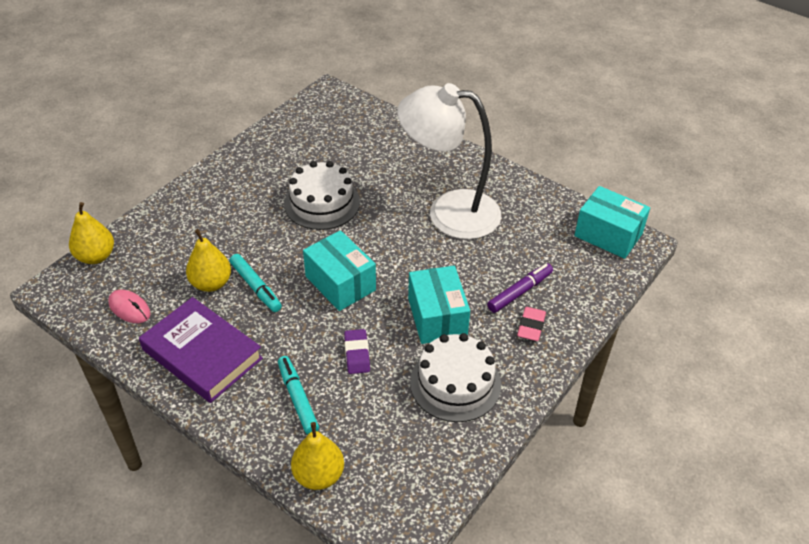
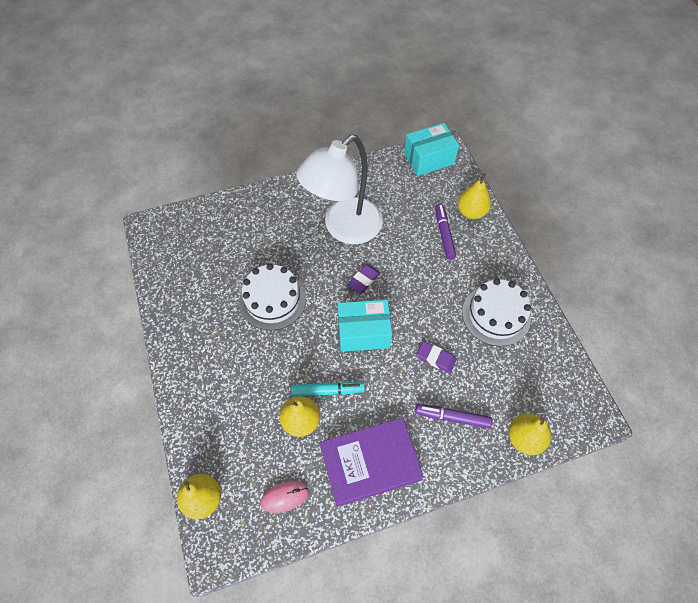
camera: 55 degrees left, 15 degrees up
turquoise marker [278,356,319,434] -> purple marker [415,404,492,429]
turquoise box [408,266,470,344] -> none
pink eraser [517,307,546,341] -> none
none -> purple eraser [347,264,381,293]
none -> yellow pear [458,173,491,219]

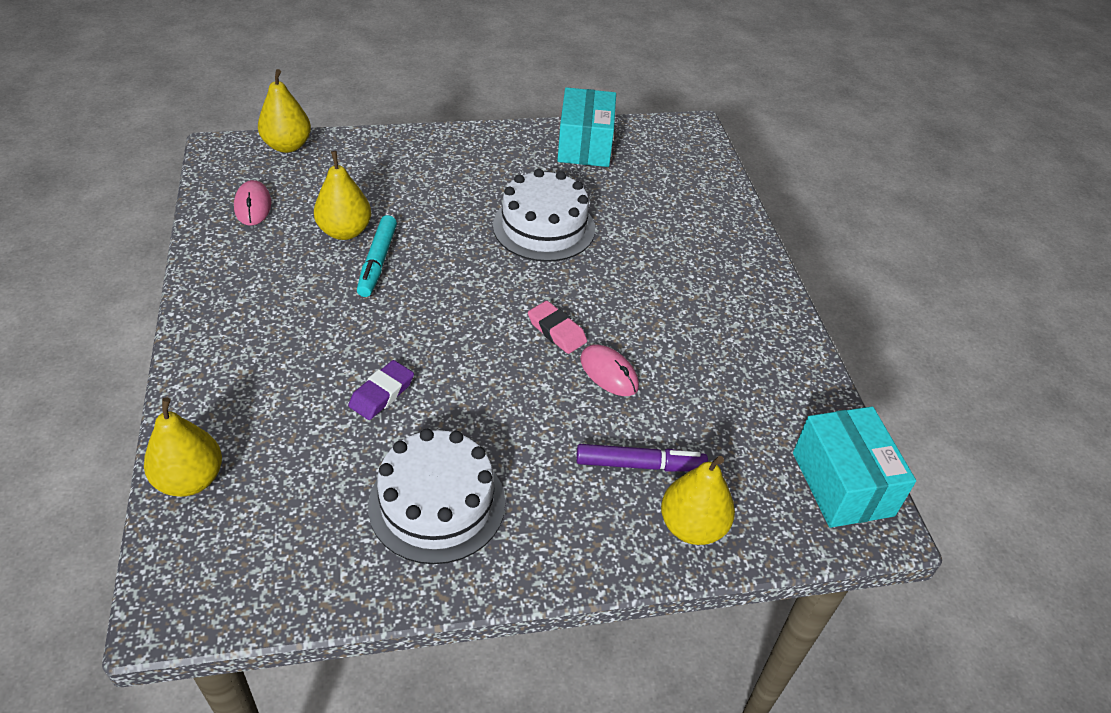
camera: 95 degrees right, 15 degrees down
white lamp [296,135,383,244] -> none
purple book [320,418,424,507] -> none
turquoise box [338,300,392,352] -> turquoise box moved to [557,87,616,167]
purple eraser [347,264,381,293] -> pink eraser [528,301,587,354]
purple marker [415,404,492,429] -> none
none -> pink mouse [580,344,639,396]

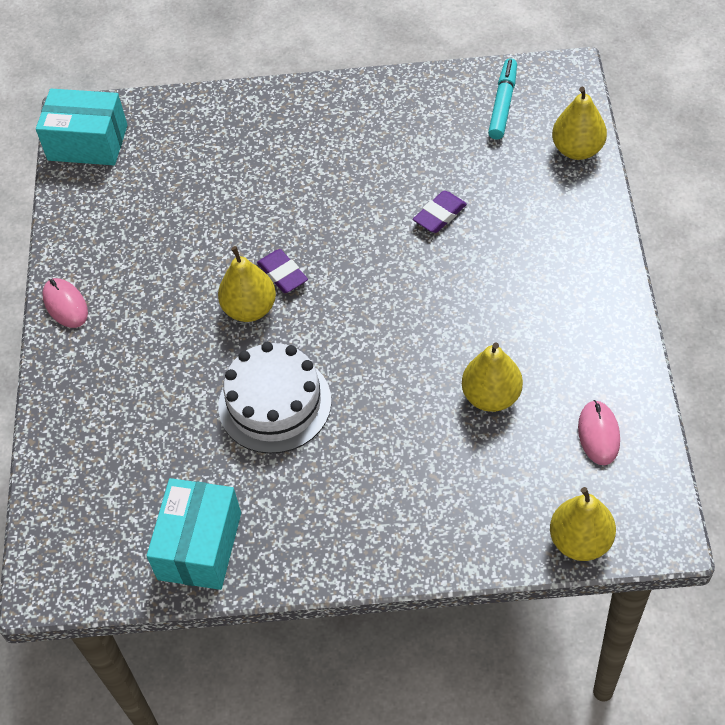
camera: 165 degrees left, 10 degrees up
turquoise marker [357,215,397,297] -> turquoise marker moved to [488,58,517,139]
white cake [368,429,505,564] -> none
pink eraser [528,301,587,354] -> purple eraser [257,249,308,293]
purple marker [576,444,708,472] -> none
pink mouse [580,344,639,396] -> pink mouse moved to [42,278,88,328]
yellow pear [661,456,735,545] -> yellow pear moved to [218,246,276,322]
turquoise box [793,407,916,528] -> turquoise box turned 75 degrees counterclockwise [36,89,127,165]

